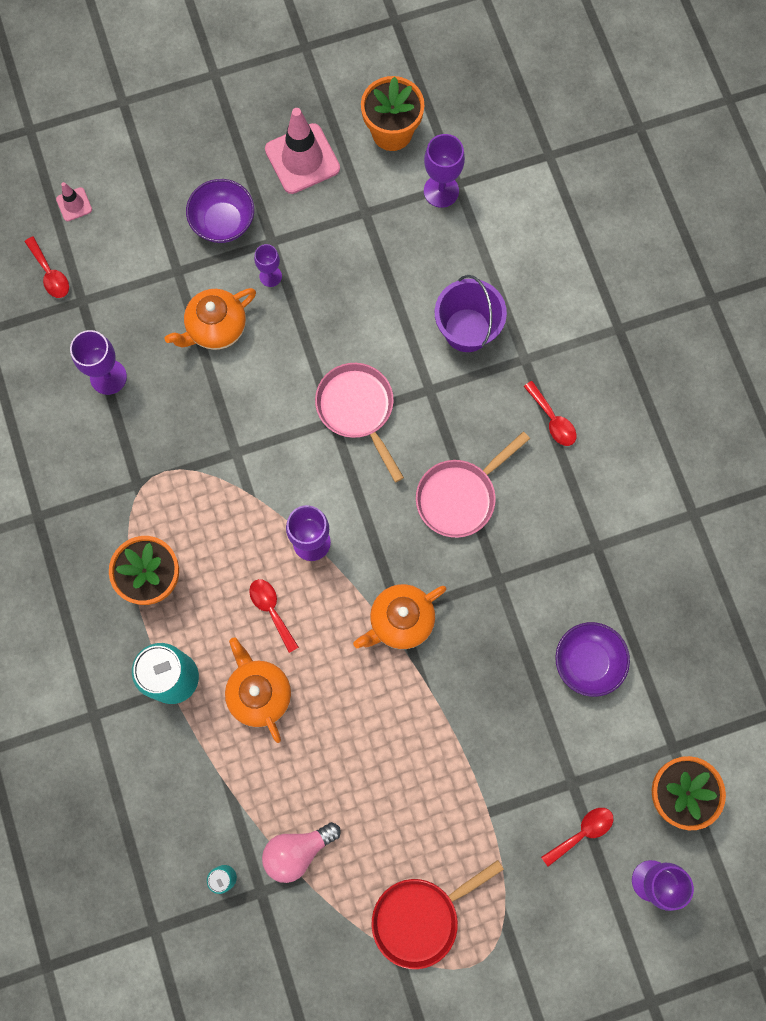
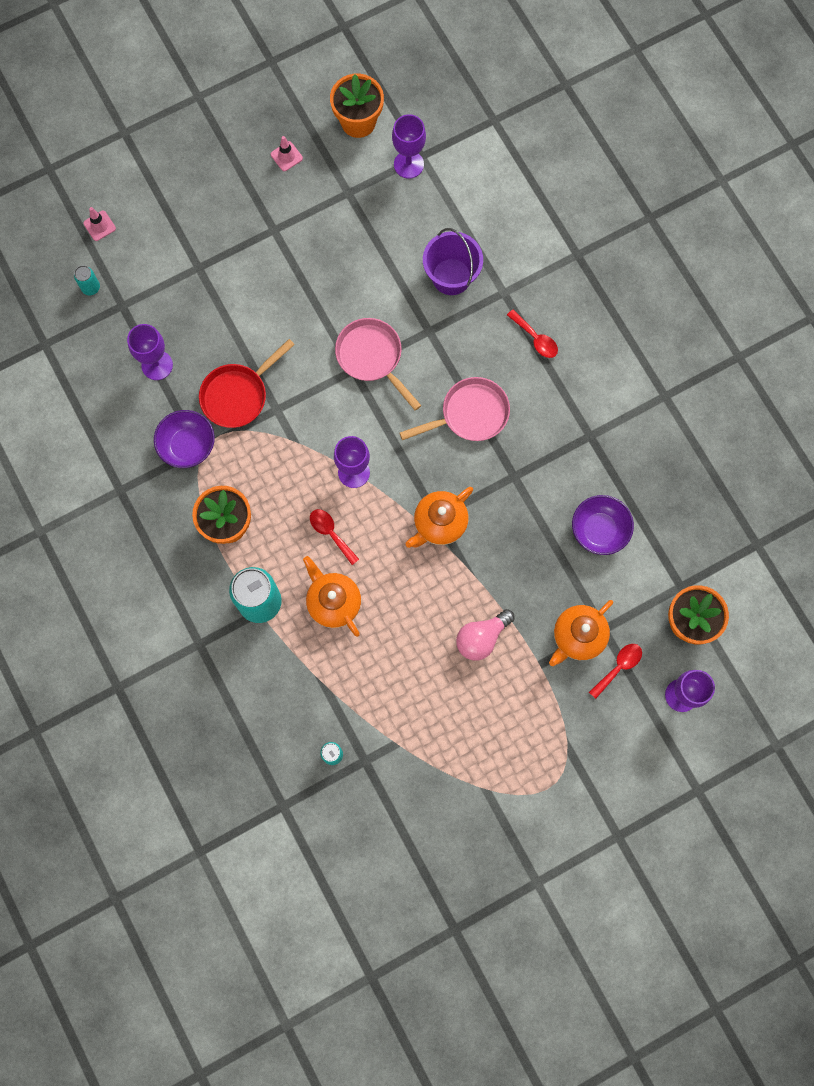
camera: 10 degrees left, 0 degrees up
red spoon [25,236,69,298] -> turquoise can [74,265,100,295]
orange teapot [165,288,256,350] -> orange teapot moved to [549,600,613,666]
purple bowl [186,179,254,243] -> purple bowl moved to [154,410,215,468]
purple goblet [254,244,282,287] -> none
pink light bulb [262,822,341,883] -> pink light bulb moved to [456,609,515,661]
pink traffic cone [265,108,340,194] -> pink traffic cone [271,136,303,171], size x0.48
red pan [372,860,504,969] -> red pan moved to [199,339,295,428]
pink pan [416,431,530,538] -> pink pan turned 150 degrees counterclockwise [400,377,510,441]

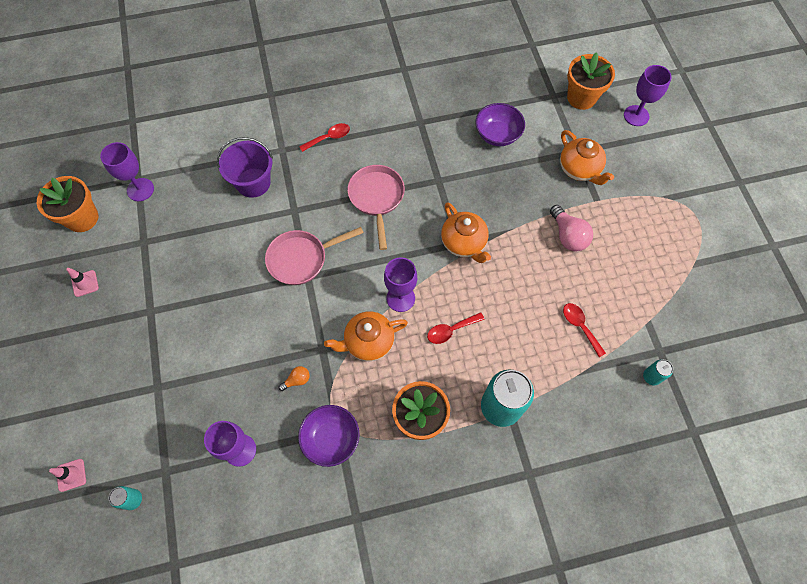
camera: 75 degrees left, 10 degrees down
red pan [199,339,295,428] -> orange light bulb [278,366,310,391]
orange teapot [303,556,361,637] -> orange teapot moved to [324,311,408,361]
red spoon [589,644,642,699] -> red spoon moved to [563,303,606,357]

